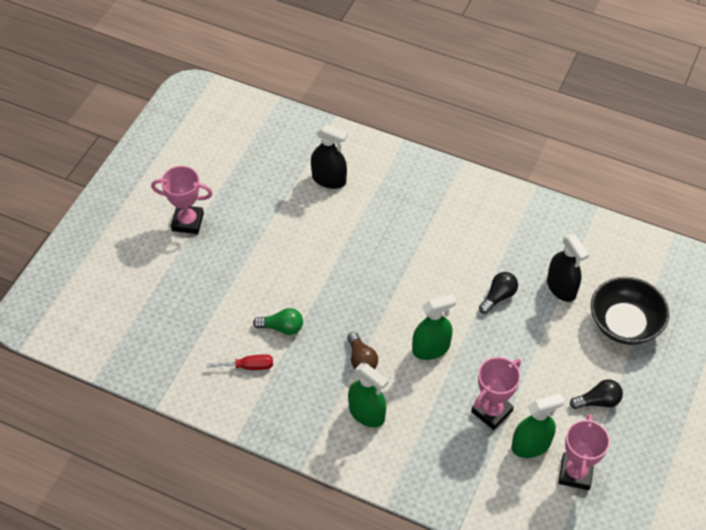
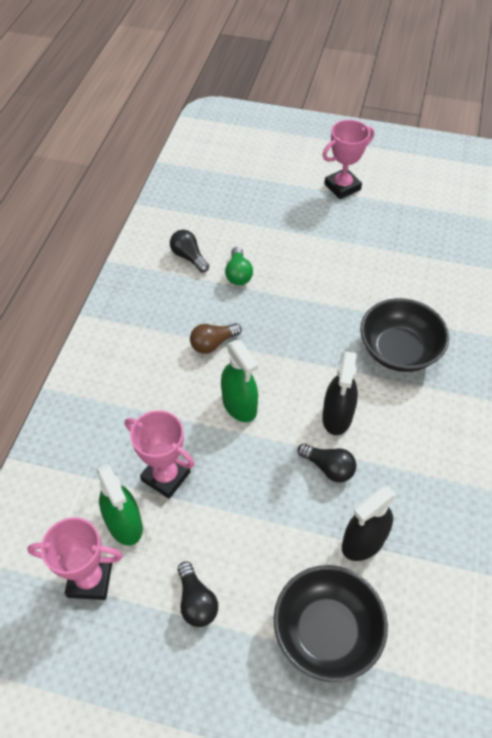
camera: 80 degrees right, 0 degrees up
pink trophy [151,166,213,234] -> pink trophy turned 60 degrees clockwise [323,120,374,199]
red screwdriver [207,354,273,370] -> black light bulb [170,230,209,273]
black spray bottle [311,124,347,189] -> black spray bottle moved to [322,351,358,435]
green spray bottle [348,363,389,427] -> none
none -> black bowl [360,298,449,372]

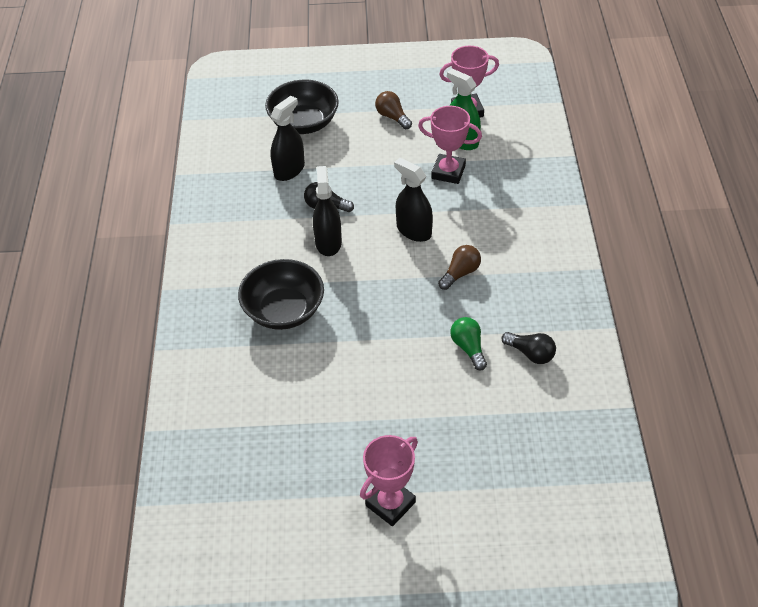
camera: 165 degrees right, 5 degrees down
black light bulb [178,562,218,627] -> brown light bulb [375,91,412,129]
green spray bottle [221,340,258,422] -> black spray bottle [394,158,433,242]

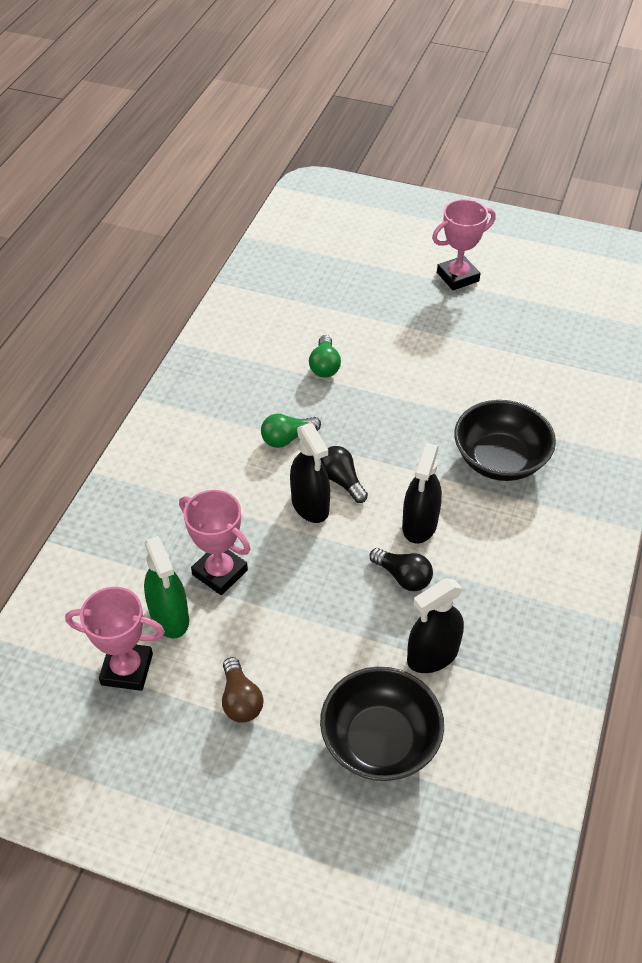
camera: 160 degrees left, 0 degrees up
brown light bulb [438,245,481,290] -> green light bulb [261,414,321,448]
black light bulb [501,332,556,364] -> black light bulb moved to [320,446,368,503]

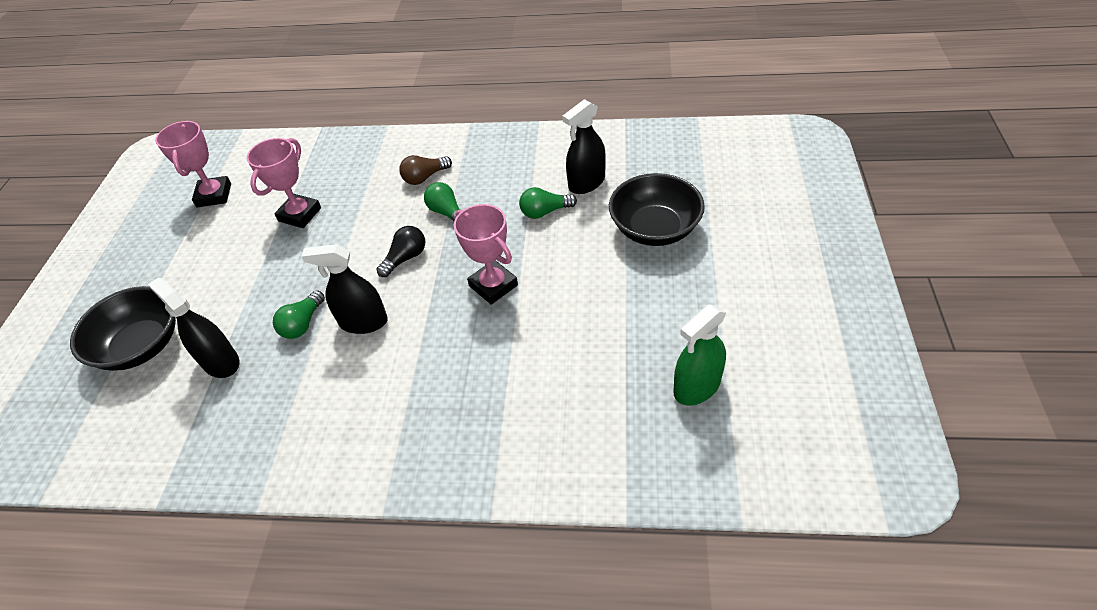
camera: 80 degrees right, 0 degrees up
green spray bottle [144,536,189,639] -> green spray bottle moved to [674,304,726,406]
brown light bulb [222,657,263,723] -> brown light bulb moved to [399,155,452,185]
black spray bottle [290,423,330,523] -> black spray bottle moved to [562,99,606,194]
black light bulb [370,548,433,591] -> green light bulb [273,290,325,339]
pink trophy [432,199,496,290] -> pink trophy moved to [454,204,518,305]
black bowl [454,400,556,481] -> black bowl moved to [609,173,705,246]

